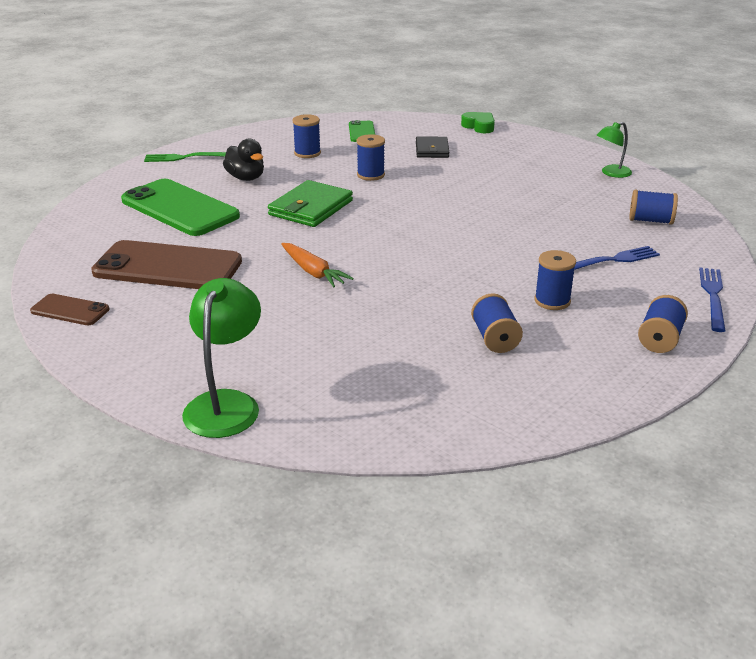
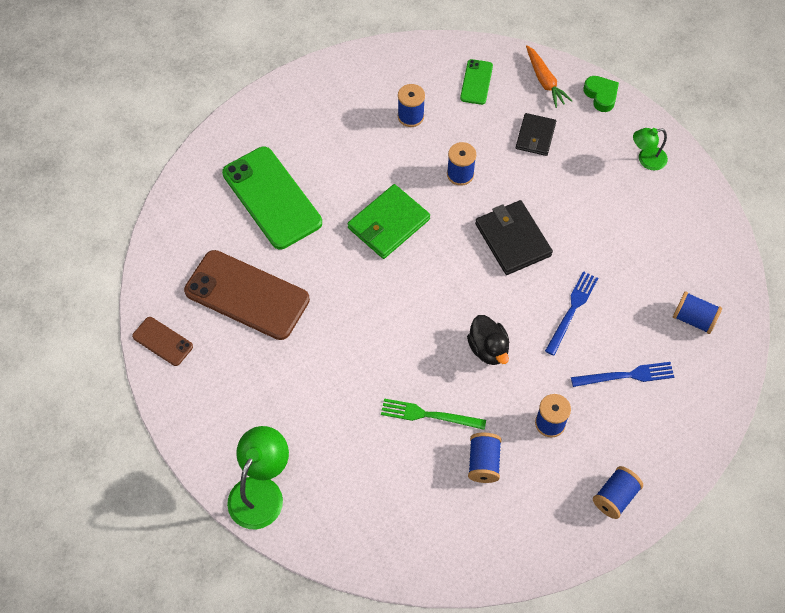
camera: 15 degrees right, 30 degrees up
green fork [144,152,226,162] -> green fork moved to [381,398,486,430]
black duck [223,138,264,181] -> black duck moved to [467,315,509,365]
orange carrot [281,243,354,287] -> orange carrot moved to [526,45,573,108]
green lamp [596,122,632,178] -> green lamp moved to [633,128,668,170]
blue fork [699,268,726,332] -> blue fork moved to [545,271,598,356]
none -> black wallet [475,200,553,275]

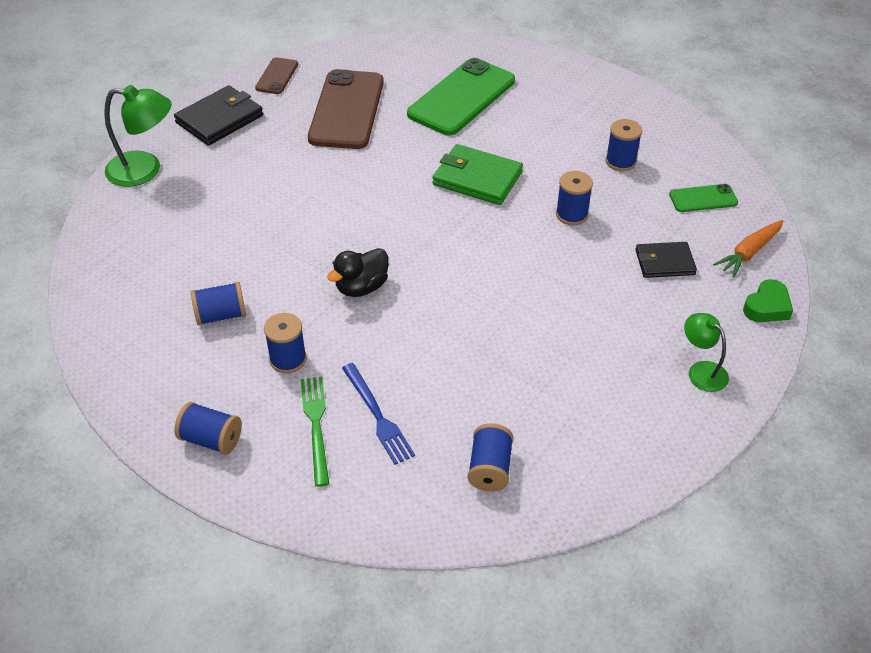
camera: 70 degrees right, 15 degrees down
green fork [381,398,486,430] -> green fork moved to [301,377,329,487]
black wallet [475,200,553,275] -> black wallet moved to [174,85,263,146]
blue fork [545,271,598,356] -> none

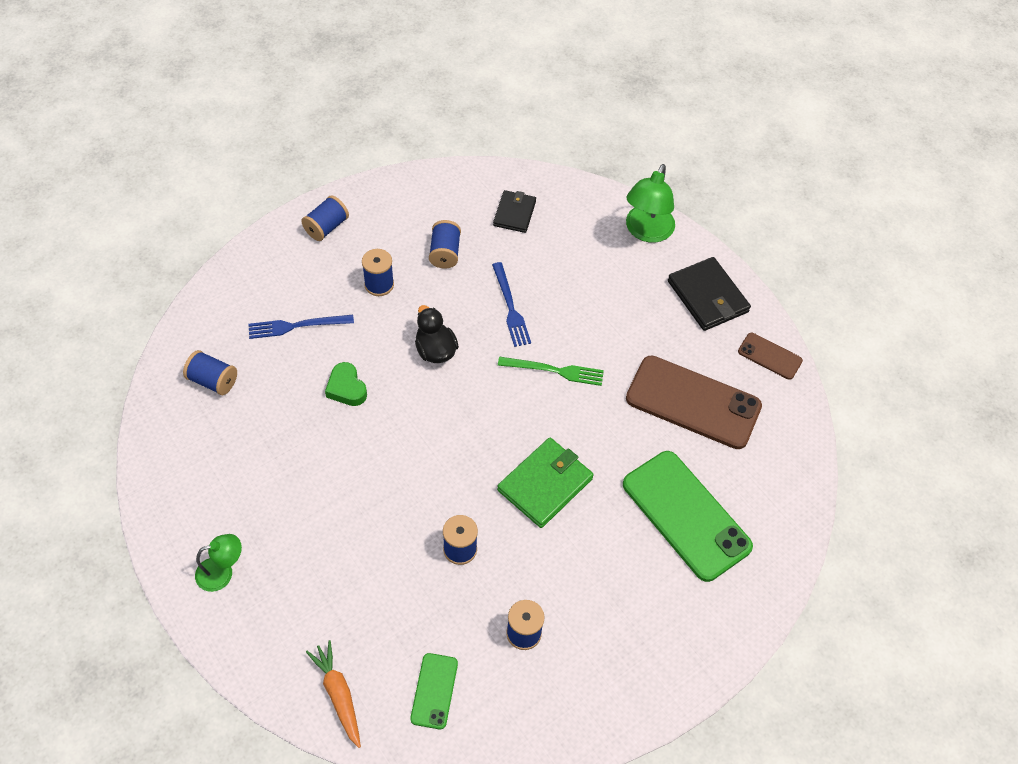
camera: 105 degrees right, 10 degrees up
green fork [301,377,329,487] -> green fork moved to [498,357,604,386]
black wallet [635,242,697,278] -> black wallet moved to [493,190,536,233]
green heart [743,279,793,322] -> green heart moved to [325,362,367,406]
none -> blue fork [492,262,531,347]

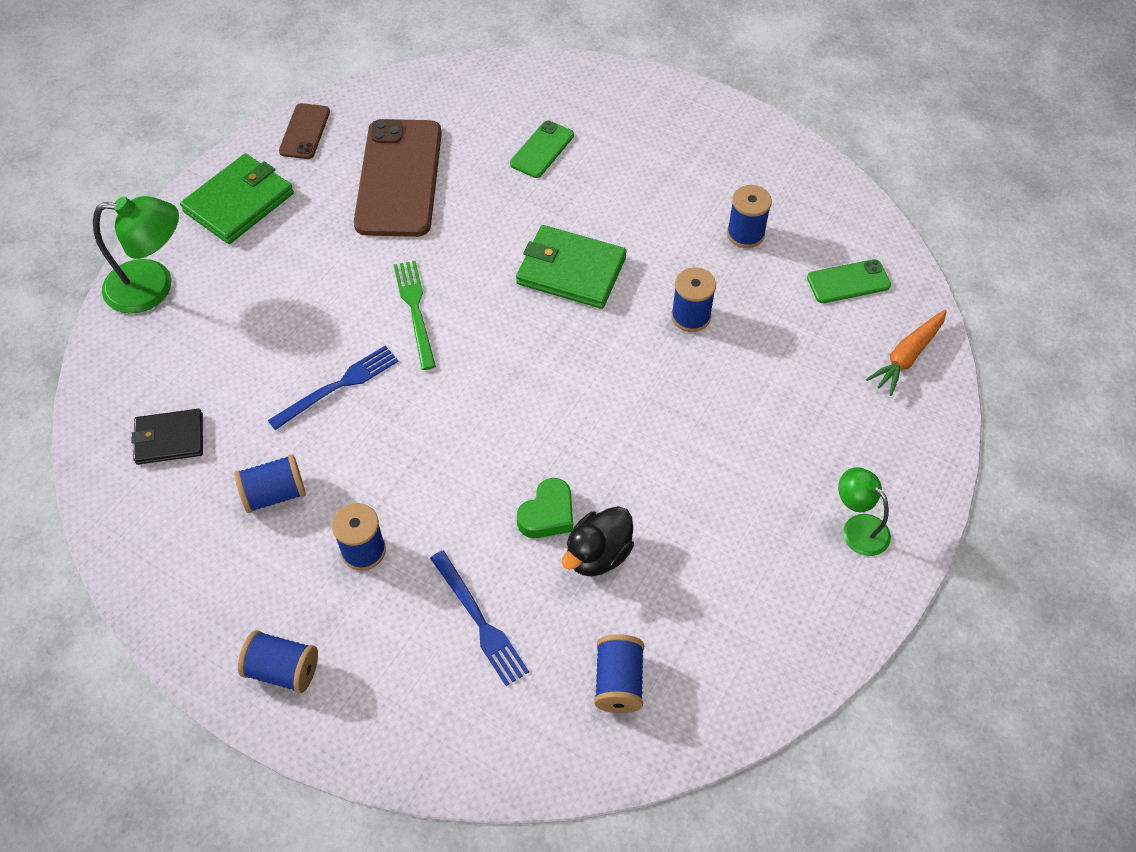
camera: 110 degrees left, 0 degrees up
black duck [415,305,459,363] -> black duck moved to [562,506,634,576]
green phone [623,451,753,582] -> green phone [510,121,574,178], size x0.49
black wallet [668,257,751,331] -> green wallet [180,153,294,244]

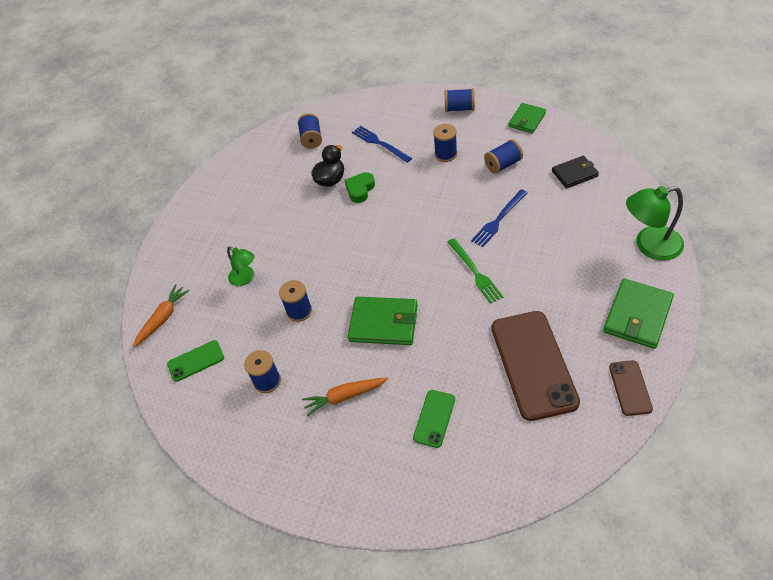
camera: 175 degrees right, 5 degrees down
green lamp [838,467,891,556] -> green lamp moved to [227,246,255,286]
none -> orange carrot [302,377,388,416]
none -> green wallet [508,103,546,133]

